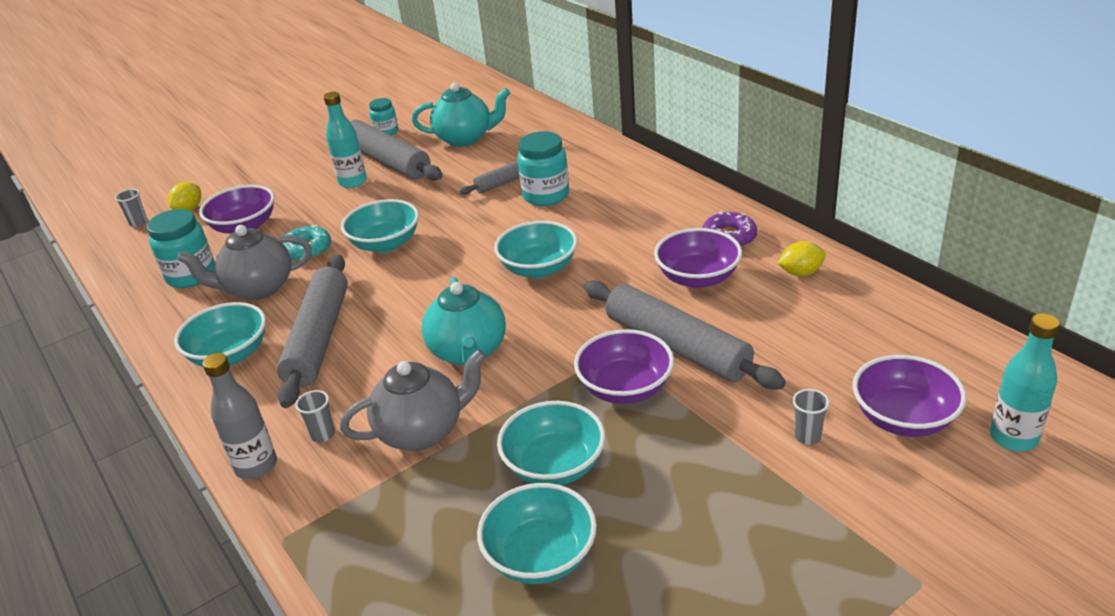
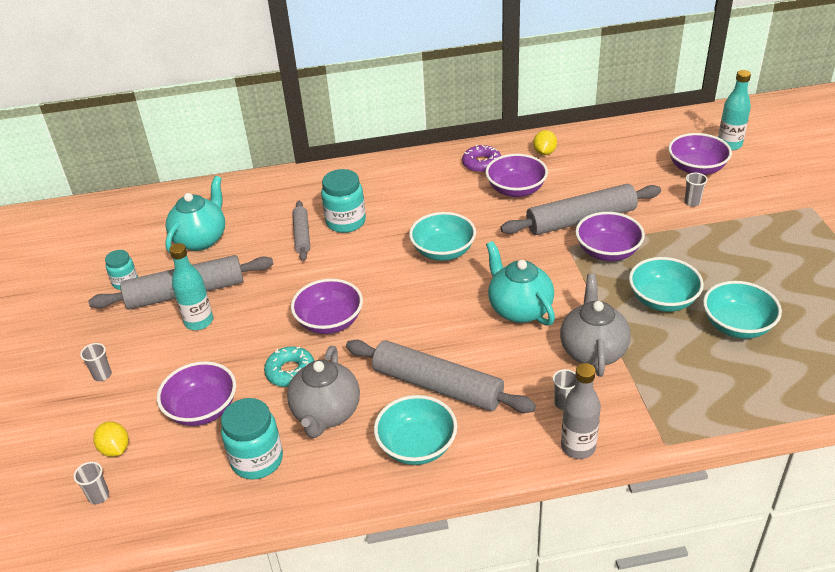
camera: 65 degrees left, 5 degrees up
turquoise bowl [341,199,419,253] -> purple bowl [291,279,363,334]
turquoise teapot [422,277,506,366] -> turquoise teapot turned 135 degrees counterclockwise [486,241,555,326]
none -> grey cup [80,343,112,381]

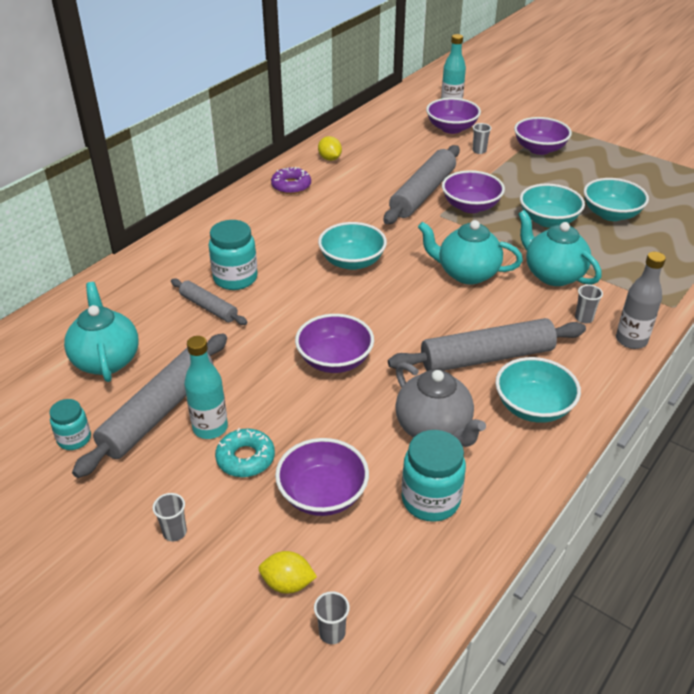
camera: 45 degrees left, 0 degrees up
turquoise donut [264,346,314,387] -> turquoise donut moved to [215,428,275,477]
purple bowl [486,154,548,197] -> purple bowl moved to [514,117,572,155]
grey teapot [560,274,631,377] -> turquoise teapot [518,210,602,286]

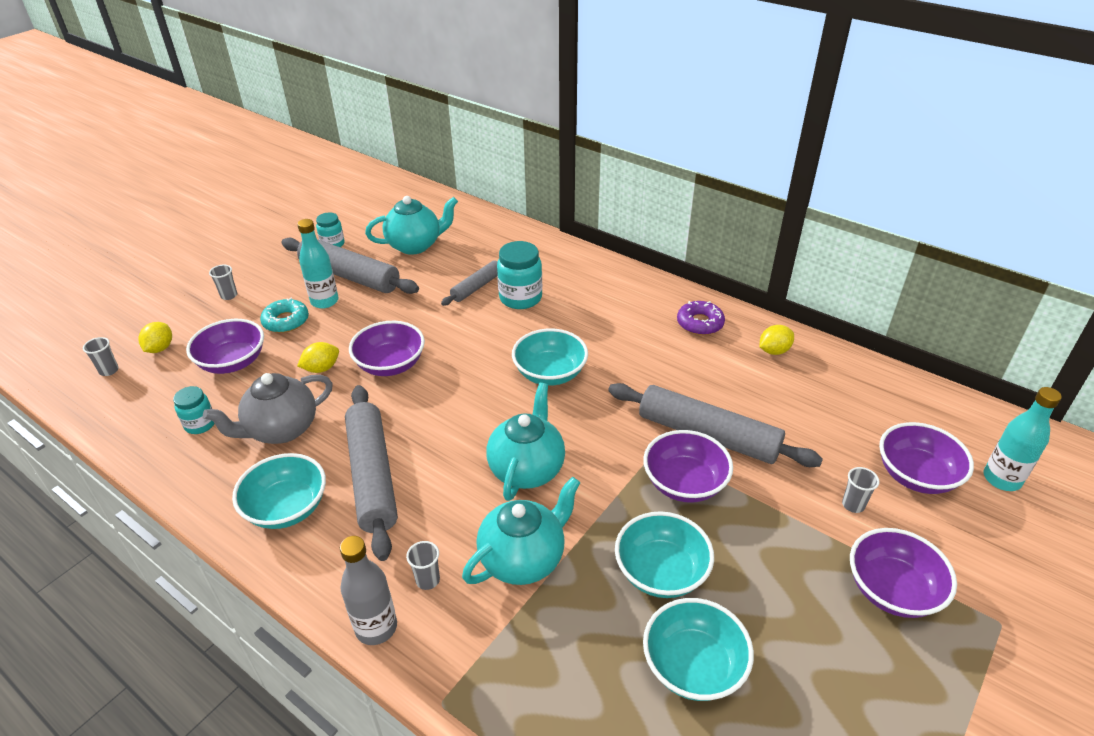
camera: 90 degrees right, 0 degrees up
turquoise jar [402,430,466,522] -> turquoise jar [173,386,215,434], size x0.61
none -> yellow lemon [297,342,339,373]

